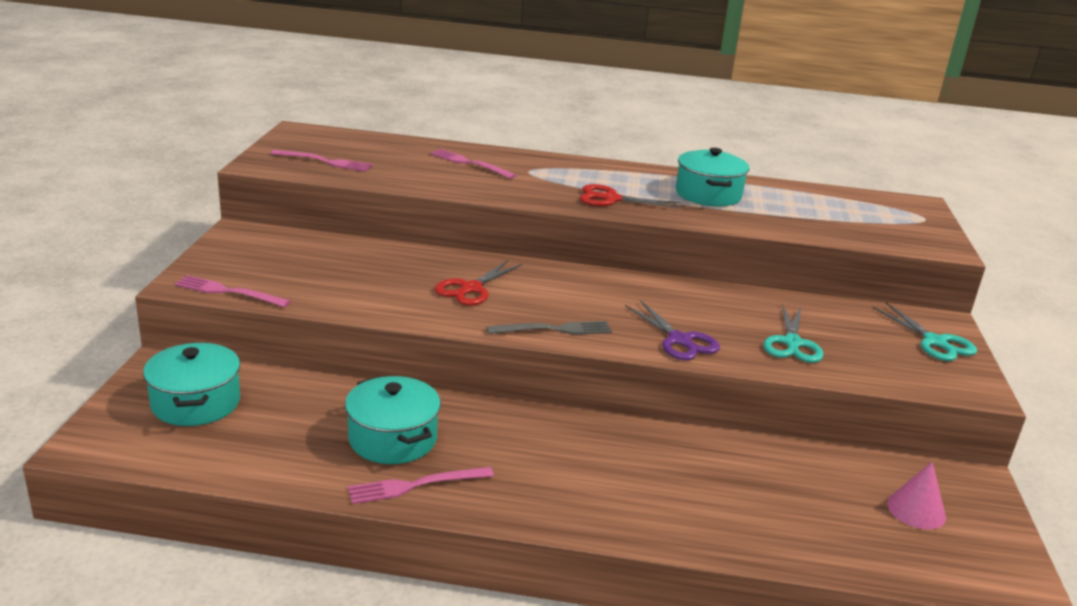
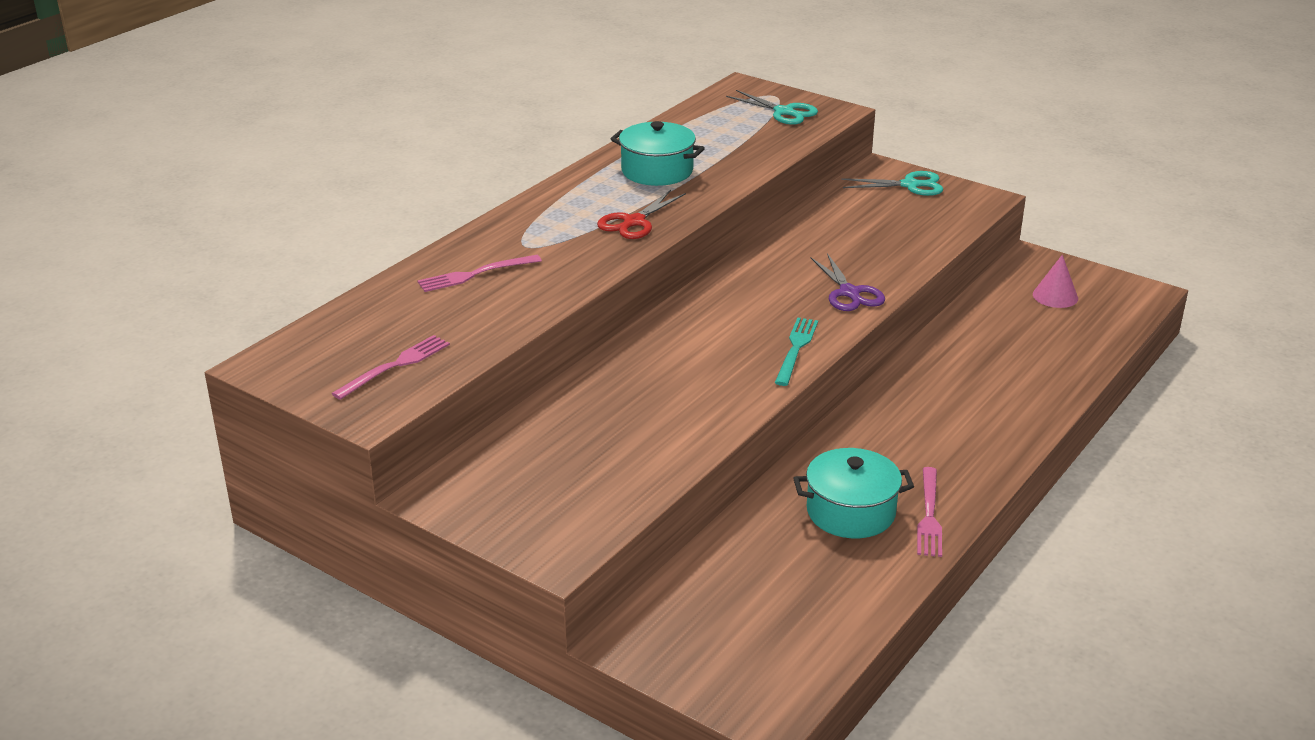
camera: 60 degrees left, 5 degrees up
turquoise pot [143,342,240,426] -> none
pink fork [174,275,291,307] -> none
red scissors [434,260,523,306] -> none
grey fork [487,321,612,335] -> turquoise fork [775,318,818,386]
purple scissors [625,300,720,360] -> purple scissors turned 75 degrees clockwise [810,253,885,311]
turquoise scissors [763,304,823,363] -> turquoise scissors moved to [726,90,818,125]

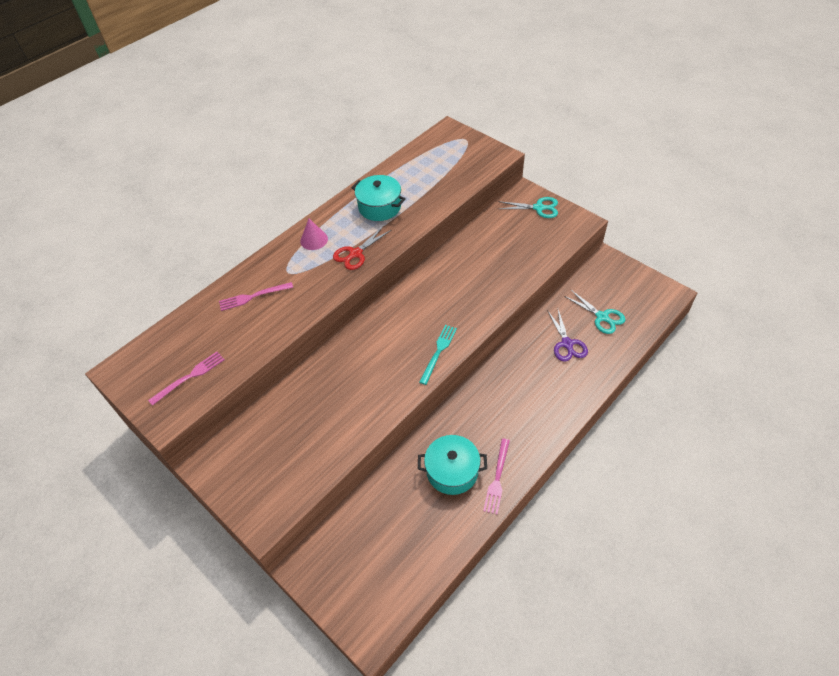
camera: 10 degrees right, 20 degrees up
turquoise scissors [726,90,818,125] -> turquoise scissors moved to [564,290,626,334]
purple scissors [810,253,885,311] -> purple scissors moved to [547,310,588,362]
pink cone [1033,255,1078,308] -> pink cone moved to [300,219,328,250]

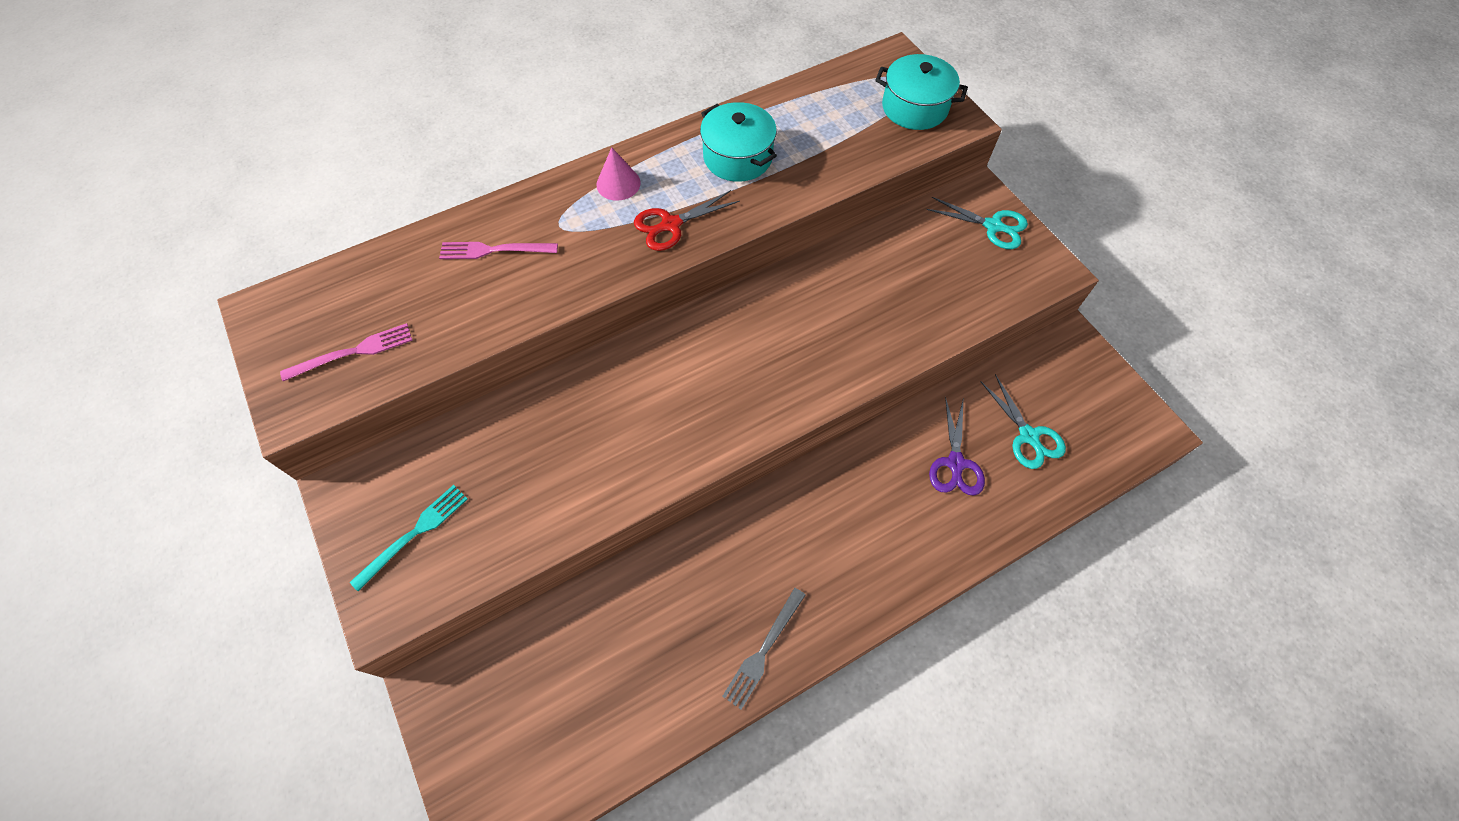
camera: 15 degrees right, 10 degrees up
turquoise pot [418,435,487,495] -> turquoise pot moved to [875,54,968,130]
turquoise fork [419,325,457,385] -> turquoise fork moved to [350,485,468,591]
pink fork [483,439,510,514] -> grey fork [722,588,805,710]

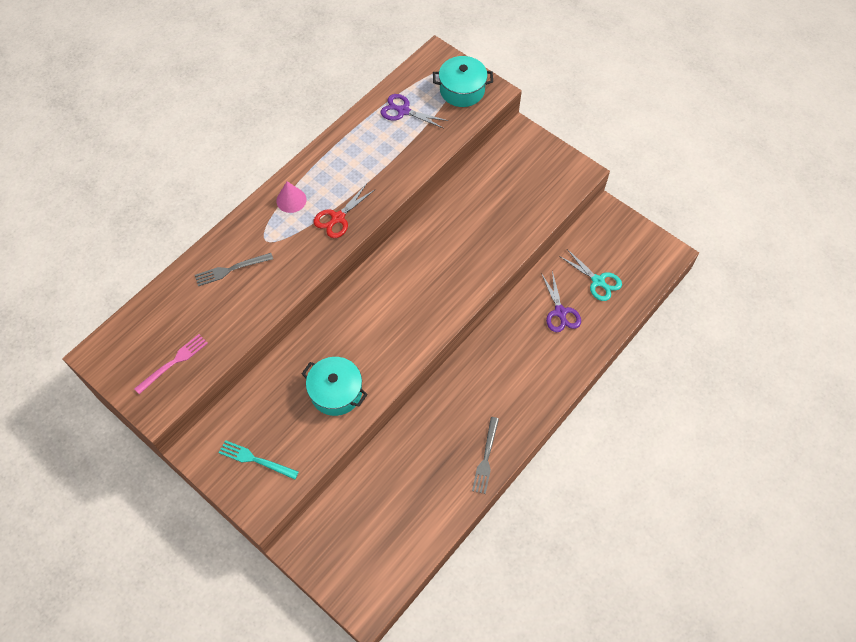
camera: 20 degrees left, 0 degrees up
turquoise fork [350,485,468,591] -> turquoise fork turned 90 degrees counterclockwise [219,440,299,480]
pink fork [439,242,558,259] -> grey fork [195,253,273,286]
turquoise pot [700,102,777,182] -> turquoise pot moved to [302,357,368,416]
turquoise scissors [926,197,1028,249] -> none
none -> purple scissors [381,94,448,128]

